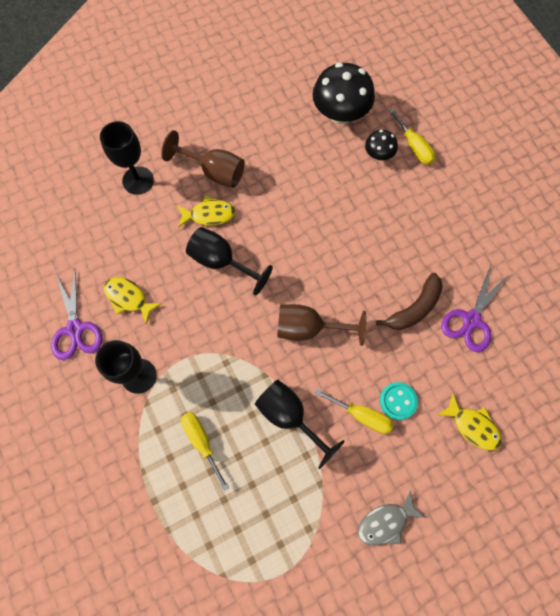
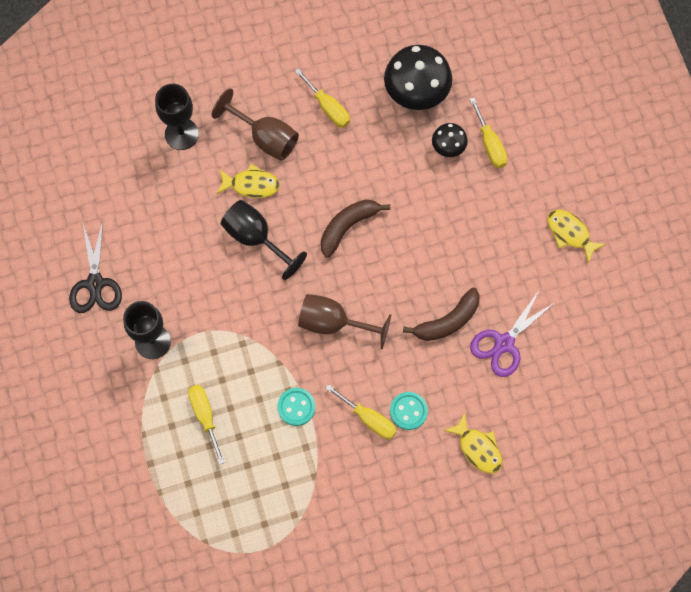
camera: 10 degrees right, 0 degrees up
purple scissors [51,269,103,360] -> black scissors [69,221,122,313]
yellow fish [104,277,162,324] -> yellow fish moved to [547,209,606,263]
black goblet [255,380,345,469] -> turquoise button [278,388,315,426]
grey fish [358,490,425,546] -> none
none -> yellow screwdriver [295,68,350,128]
none -> brown banana [321,199,390,258]

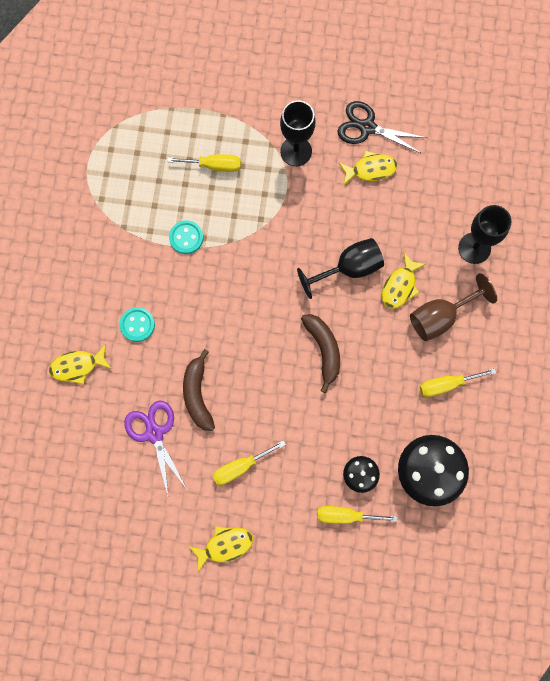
camera: 115 degrees right, 5 degrees up
brown goblet [298,294,391,349] -> none
yellow screwdriver [325,384,397,439] -> yellow screwdriver moved to [213,440,286,485]
none -> yellow fish [339,150,398,186]

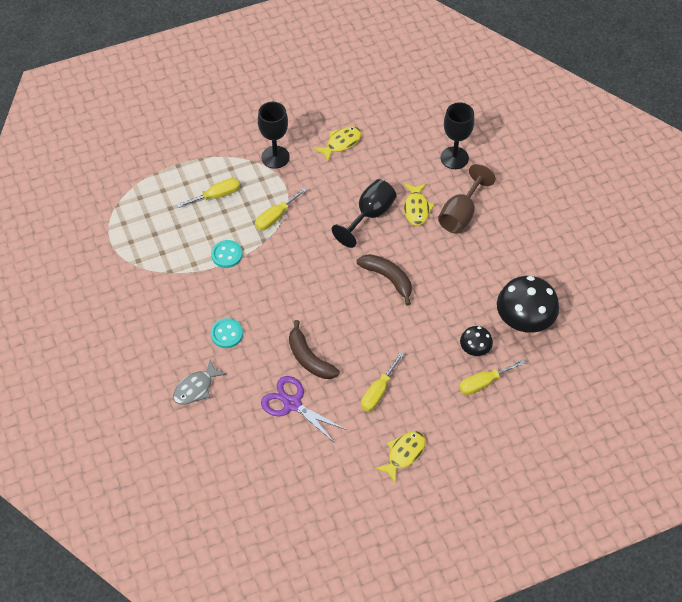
camera: 30 degrees left, 20 degrees down
yellow fish [49,344,111,385] -> grey fish [173,360,227,405]
black scissors [338,101,427,154] -> none
yellow screwdriver [420,368,496,397] -> yellow screwdriver moved to [255,187,307,230]

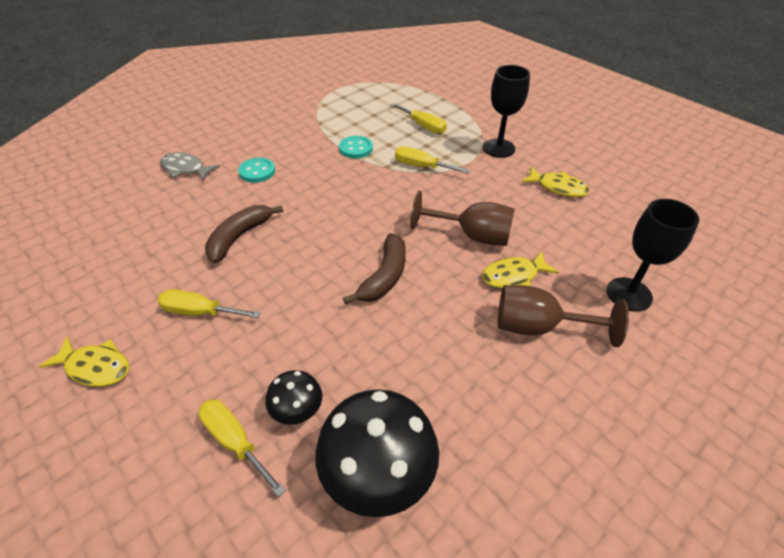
camera: 70 degrees right, 10 degrees down
purple scissors [261,376,347,443] -> none
black goblet [332,179,397,248] -> brown goblet [410,191,515,246]

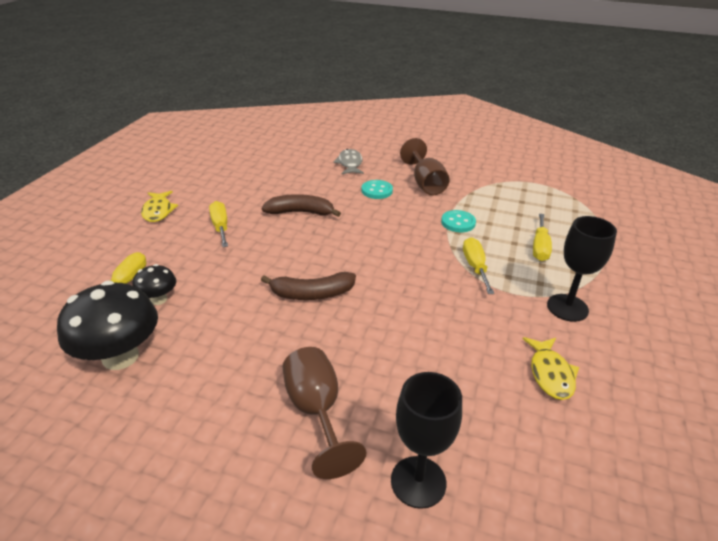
camera: 60 degrees right, 10 degrees down
brown goblet [410,191,515,246] -> brown goblet moved to [400,138,450,195]
yellow fish [482,251,559,288] -> none

